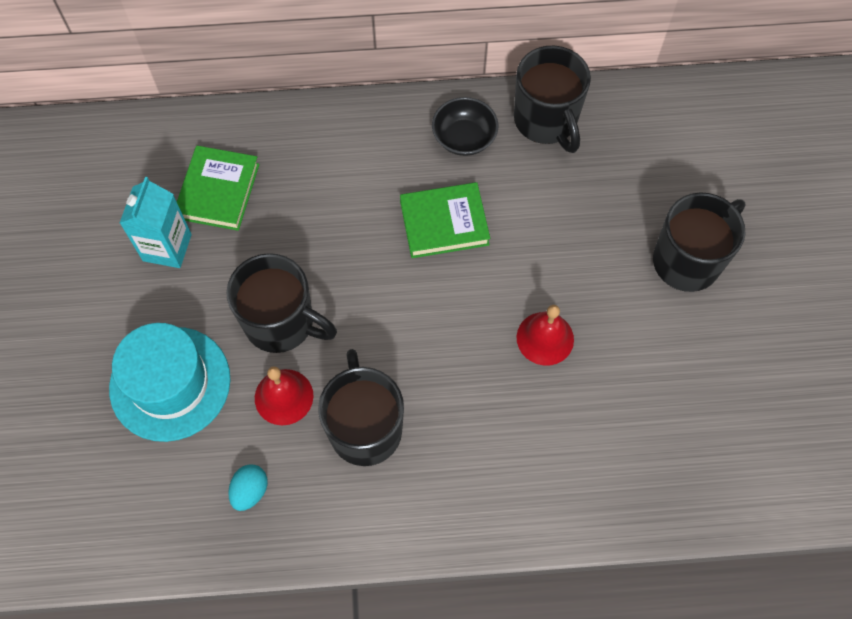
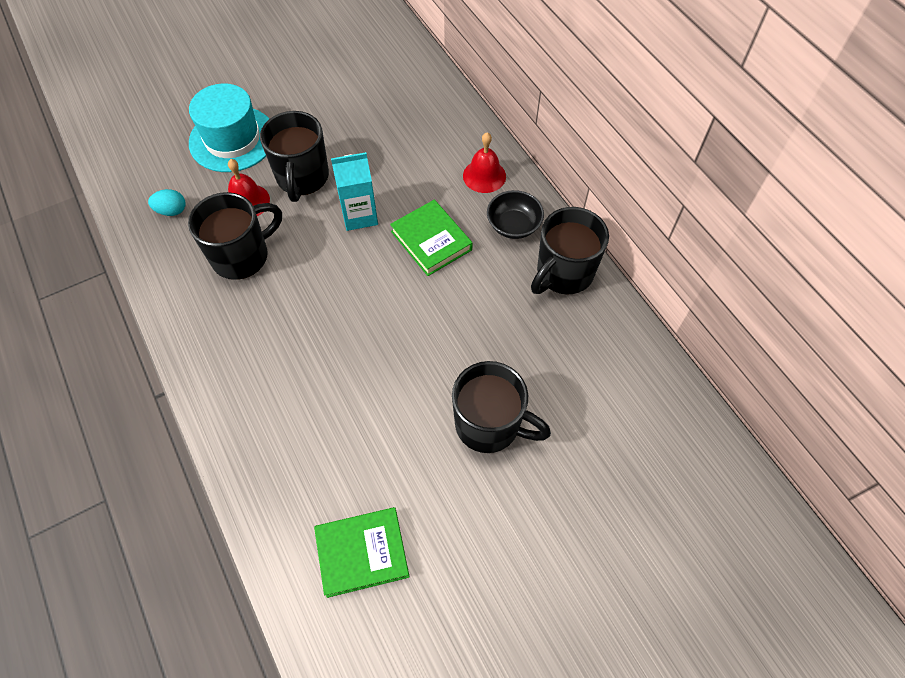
camera: 65 degrees right, 5 degrees down
turquoise carton [120,177,192,268] -> turquoise carton moved to [331,152,378,231]
green book [177,146,260,231] -> green book moved to [314,507,410,598]
red bell [517,305,574,366] -> red bell moved to [463,132,506,193]

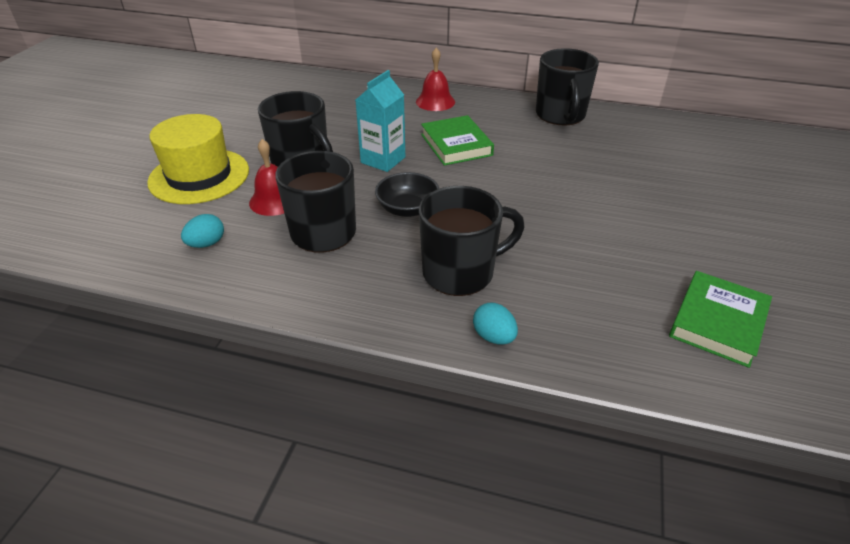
camera: 45 degrees left, 20 degrees down
turquoise hat [189,83,269,172] -> yellow hat [147,114,249,204]
green book [390,200,473,276] -> green book turned 60 degrees clockwise [421,115,494,166]
black mug [452,361,551,453] -> black mug moved to [419,186,525,296]
black bowl [487,190,544,239] -> black bowl moved to [375,172,439,217]
none -> turquoise egg [473,303,518,345]

